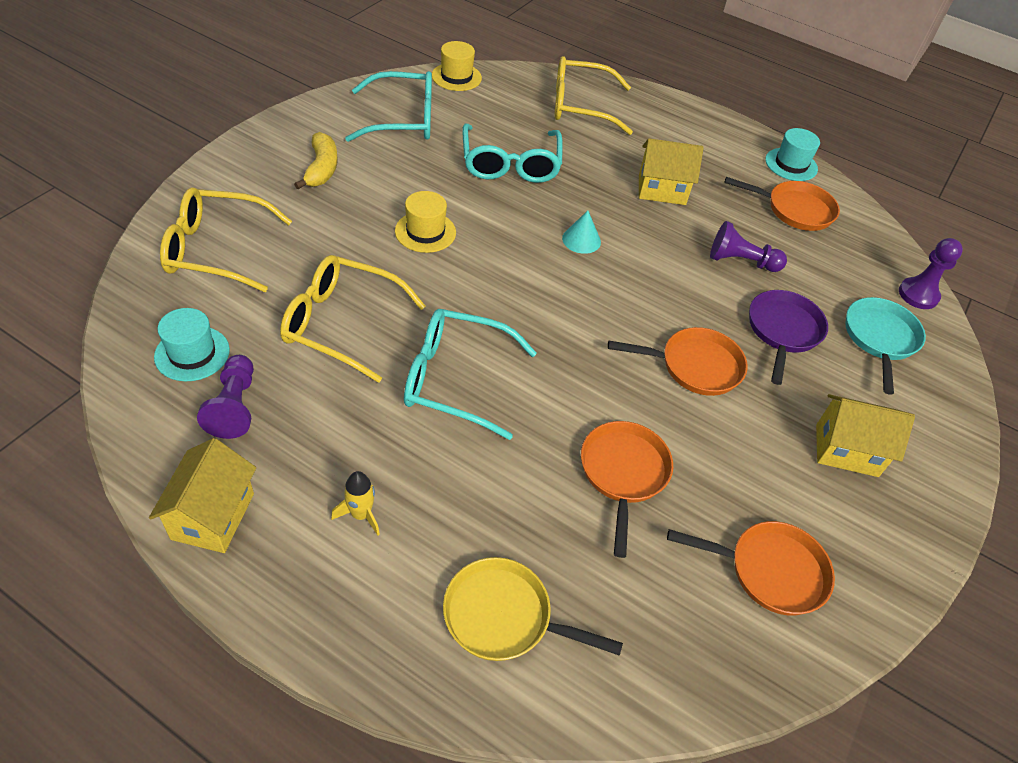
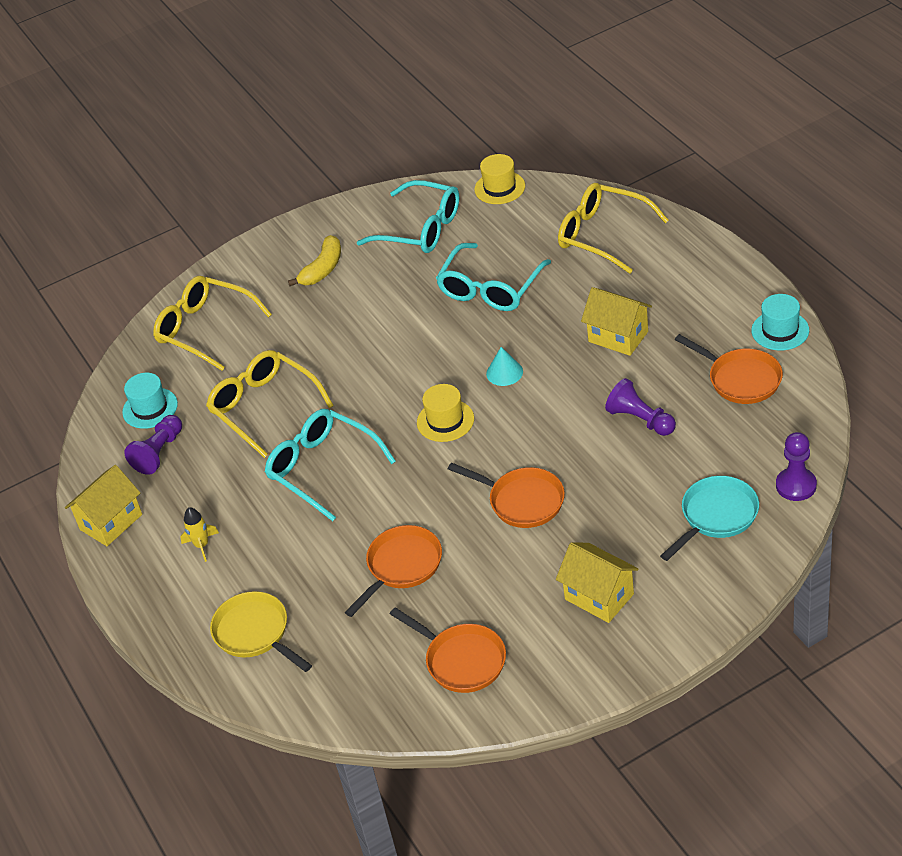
camera: 40 degrees right, 5 degrees down
yellow hat [395,191,456,253] -> yellow hat moved to [417,384,474,442]
purple pan [749,290,828,385] -> none

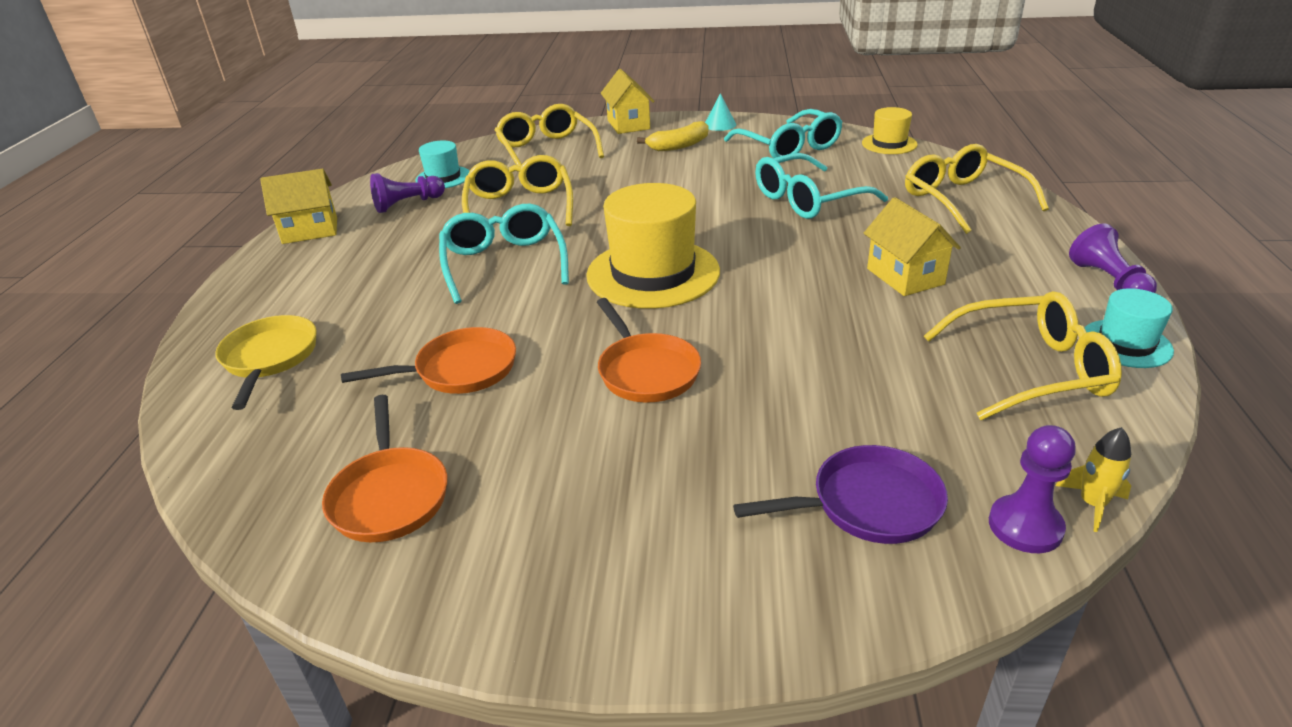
camera: 30 degrees right, 10 degrees down
yellow rocket [180,507,219,562] -> yellow rocket moved to [1055,427,1131,532]
yellow hat [417,384,474,442] -> yellow hat [586,183,720,309], size x1.92
turquoise cone [486,347,523,386] -> turquoise cone moved to [705,93,736,131]
yellow house [556,542,638,623] -> yellow house moved to [601,69,654,134]
purple pawn [605,378,676,436] -> purple pawn moved to [1069,223,1157,293]
turquoise pan [660,476,759,561] -> purple pan [733,445,948,544]
orange pan [675,334,783,404] -> yellow glasses [924,291,1122,420]

